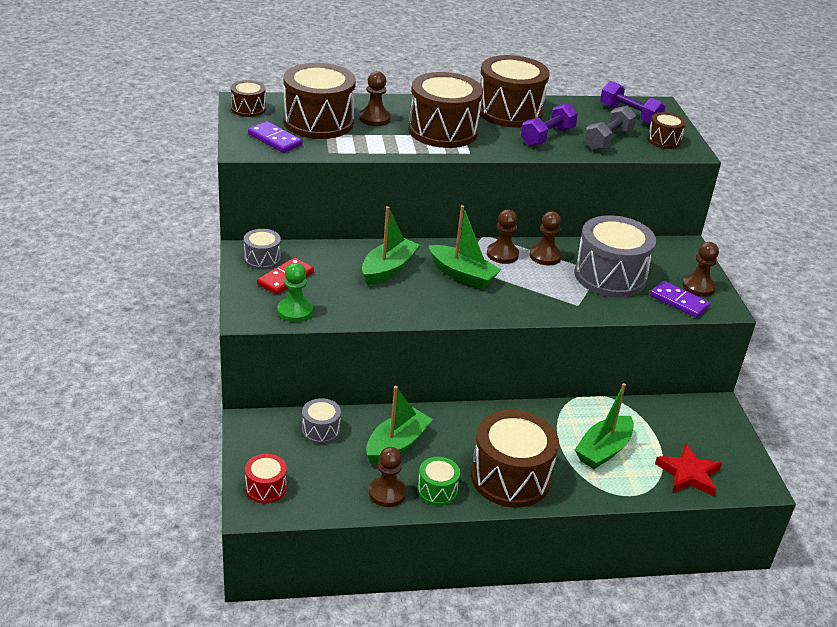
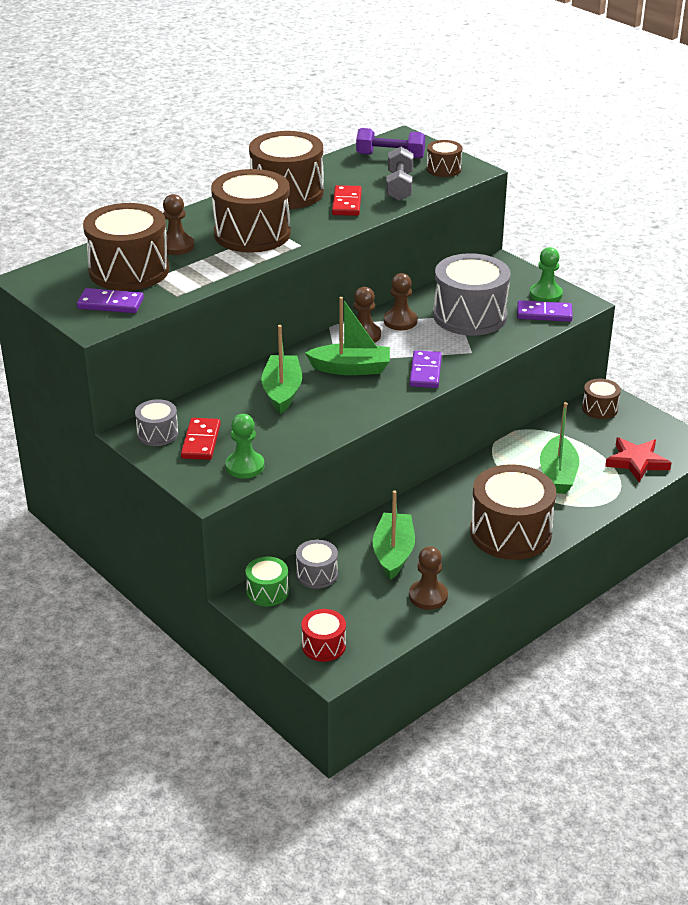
camera: 30 degrees left, 0 degrees up
brown drum [231,80,266,117] -> brown drum moved to [582,379,621,419]
green drum [417,457,460,506] -> green drum moved to [245,557,289,606]
purple dumbbell [521,103,578,146] -> red domino [332,185,362,216]
brown pawn [682,242,719,297] -> green pawn [530,247,563,302]
none -> purple domino [409,350,442,388]

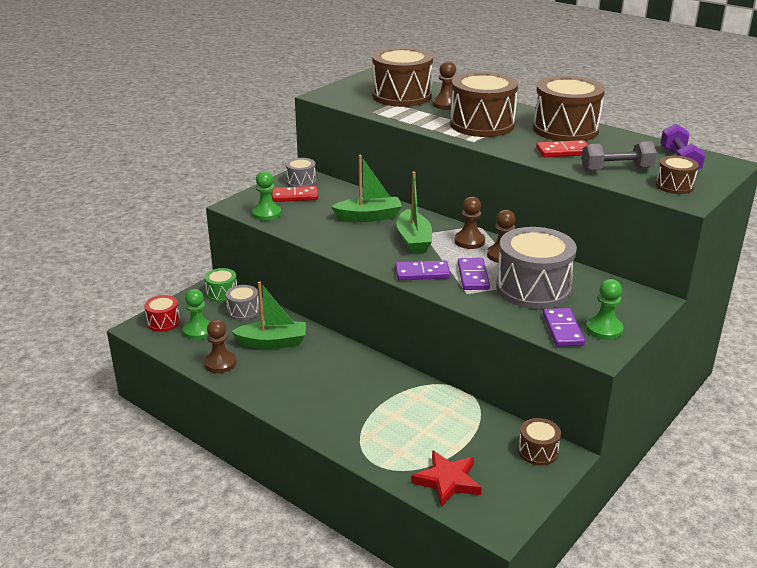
camera: 80 degrees right, 5 degrees down
purple domino [77,288,144,313] -> purple domino moved to [458,258,490,290]
brown drum [470,464,556,560] -> none
green boat [540,402,580,494] -> none
none -> green pawn [183,289,211,340]

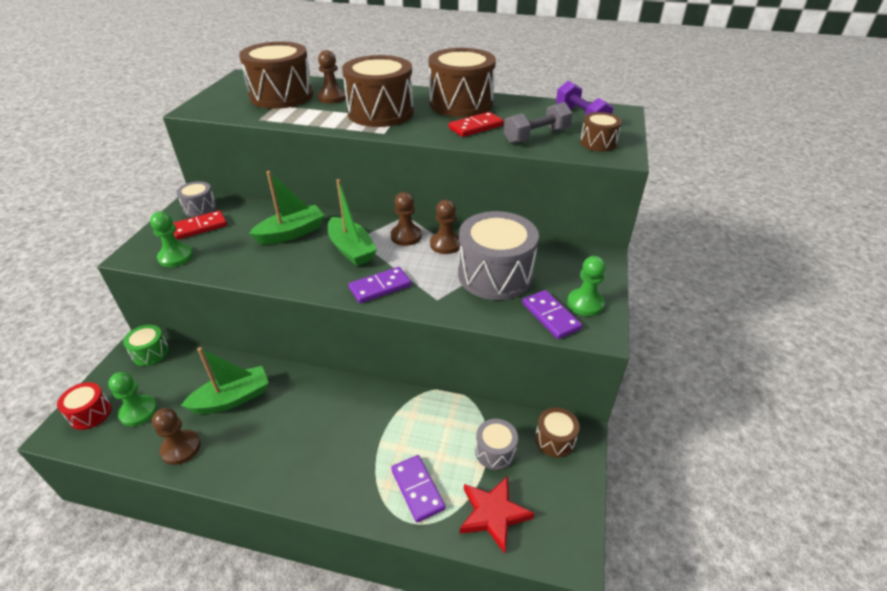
camera: 25 degrees left, 10 degrees up
grey drum [226,285,260,320] -> grey drum moved to [475,419,518,470]
purple domino [458,258,490,290] -> purple domino moved to [391,455,446,523]

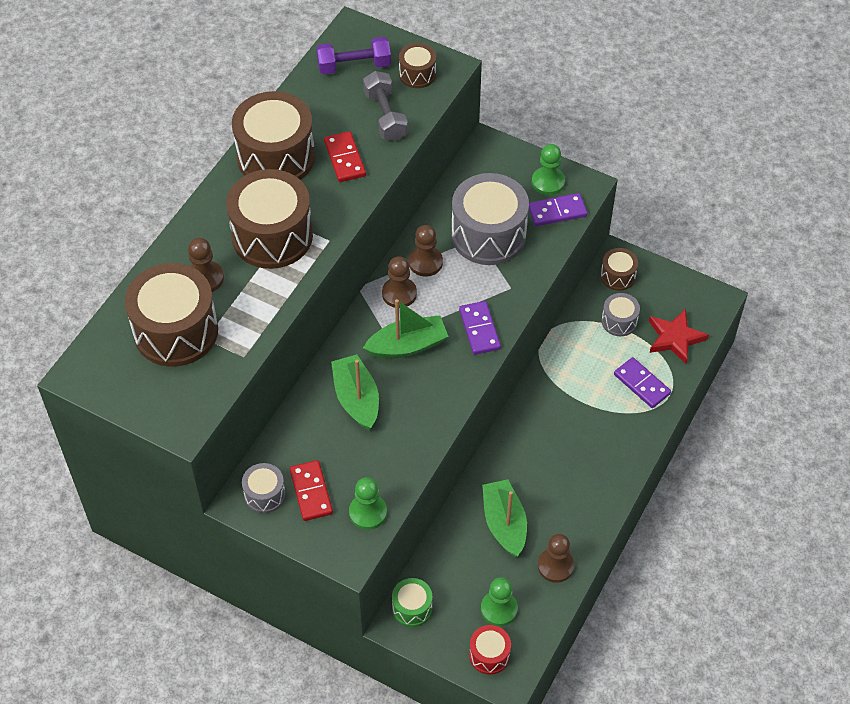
camera: 75 degrees left, 15 degrees up
purple domino [391,455,446,523] -> purple domino turned 60 degrees clockwise [614,357,671,408]

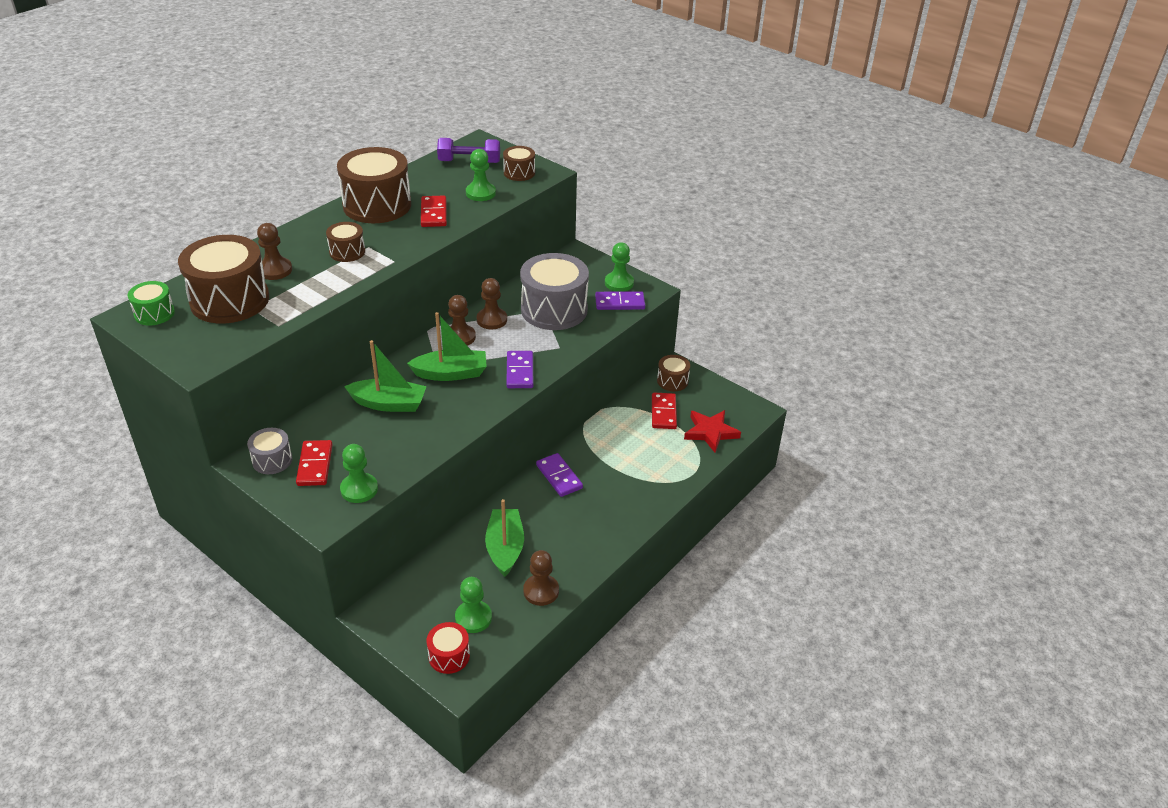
camera: 10 degrees right, 15 degrees down
brown drum [226,169,313,269] -> brown drum [326,222,365,262], size x0.49
green boat [331,354,379,431] -> green boat turned 105 degrees clockwise [344,340,427,412]
grey dumbbell [363,71,408,141] -> green pawn [466,149,496,201]
green drum [392,578,432,627] -> green drum moved to [128,281,175,326]
grey drum [602,293,640,336] -> red domino [652,393,677,429]
purple domino [614,357,671,408] -> purple domino moved to [536,453,583,497]

